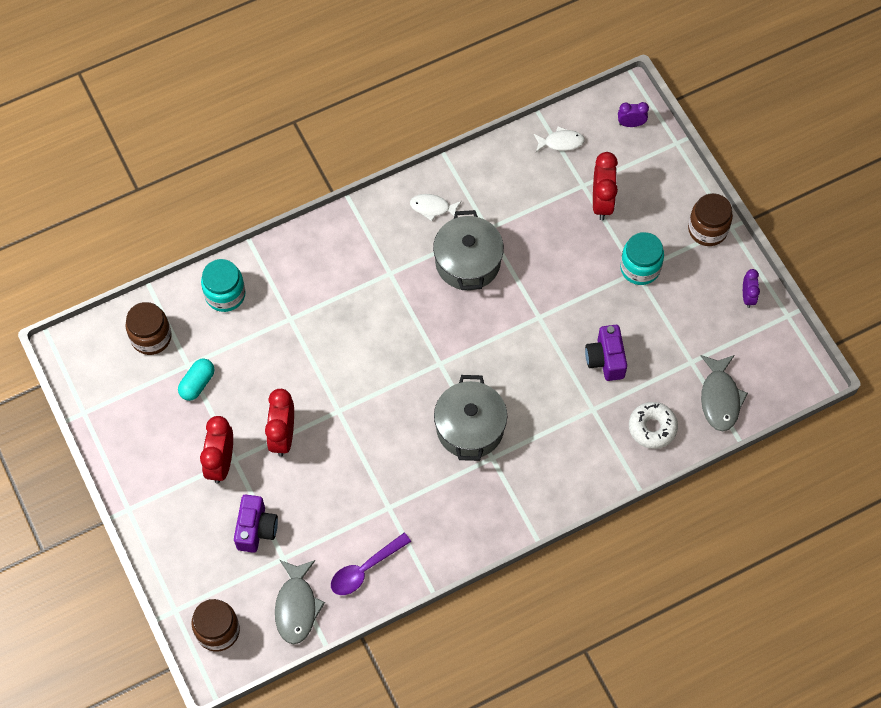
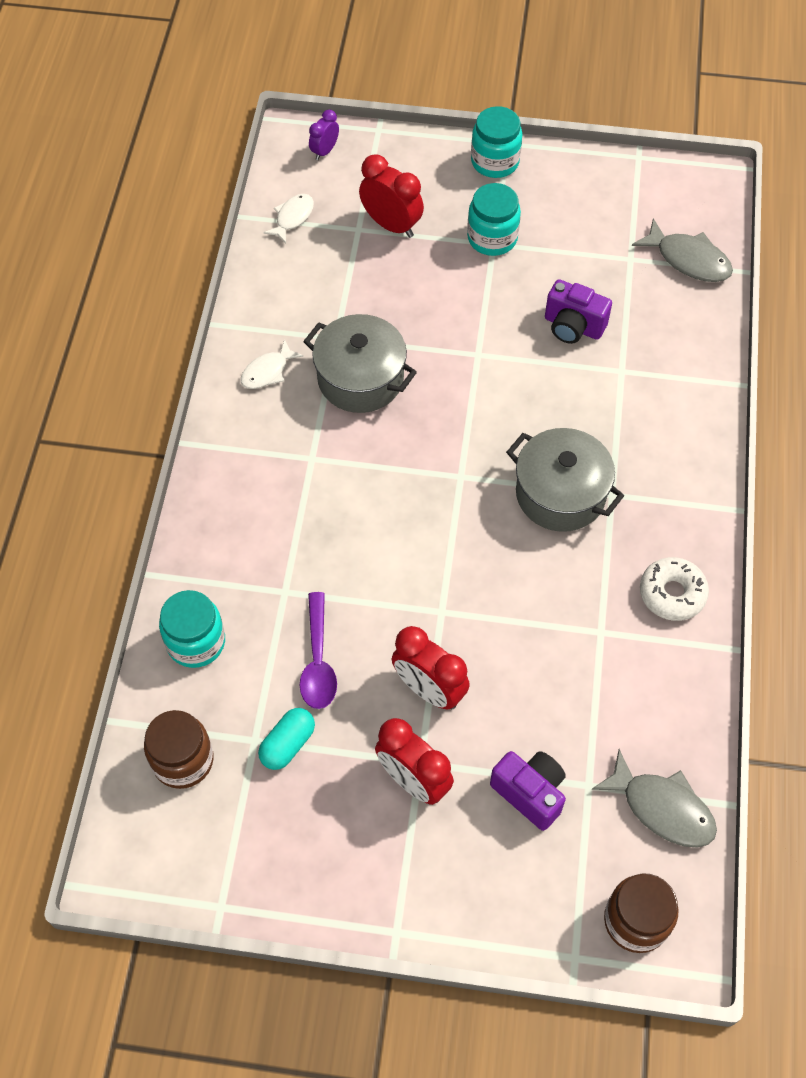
camera: 55 degrees left, 5 degrees down
turquoise capsule [178,358,214,401] -> turquoise capsule turned 60 degrees clockwise [258,708,315,770]
purple spoon [331,533,411,595] -> purple spoon moved to [300,592,337,709]
white donut [629,402,678,449] -> white donut moved to [640,557,709,621]
brown jar [688,193,733,246] -> turquoise jar [471,106,523,178]
purple clock [743,269,760,308] -> none

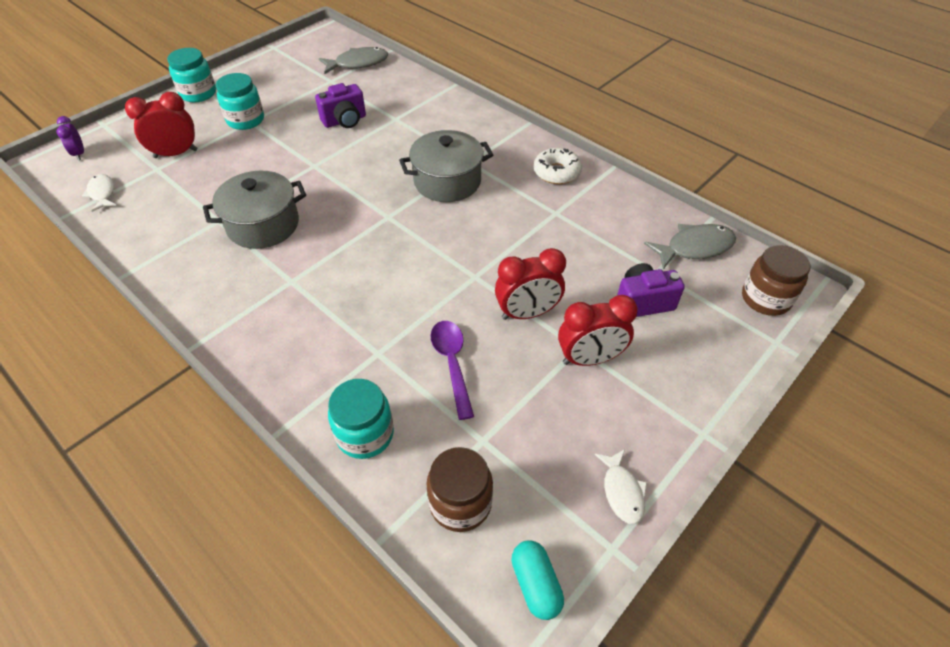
camera: 55 degrees left, 10 degrees down
white fish [241,339,304,389] -> white fish moved to [595,449,647,524]
turquoise capsule [258,708,315,770] -> turquoise capsule moved to [511,541,564,620]
purple spoon [300,592,337,709] -> purple spoon turned 135 degrees counterclockwise [430,321,474,420]

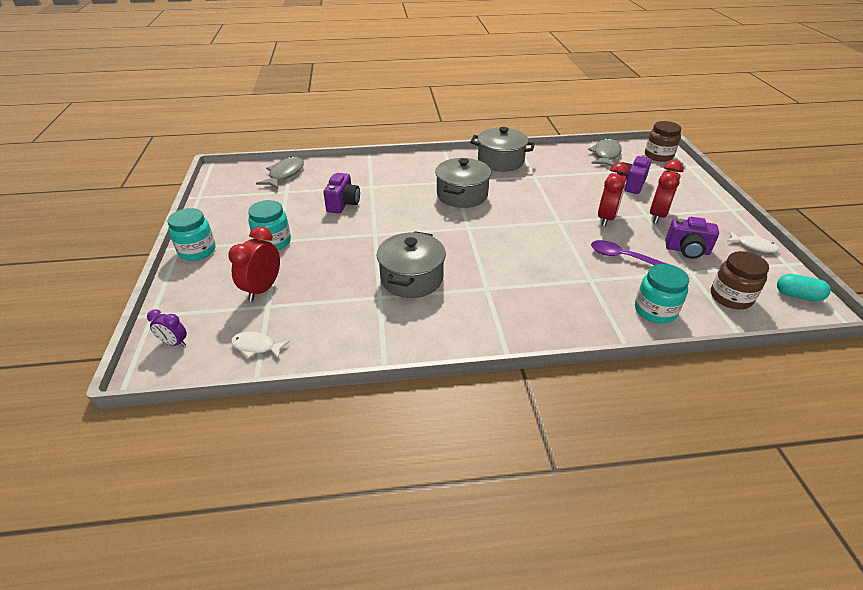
camera: 50 degrees left, 10 degrees down
white donut [534,148,582,184] -> grey pot [470,127,535,172]
none -> purple camera [665,217,719,259]

